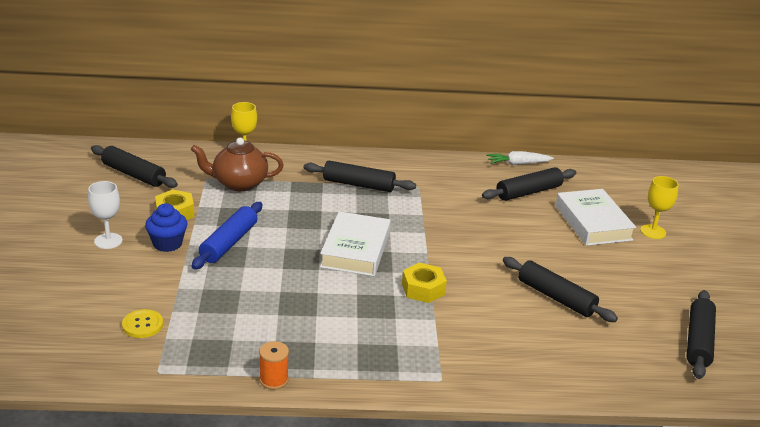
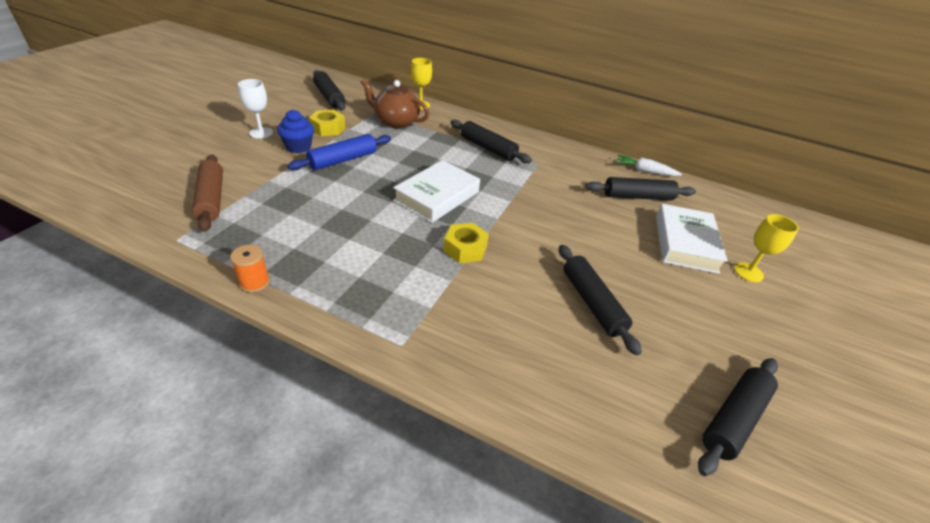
camera: 25 degrees right, 10 degrees up
yellow button [122,309,163,338] -> brown rolling pin [192,155,223,232]

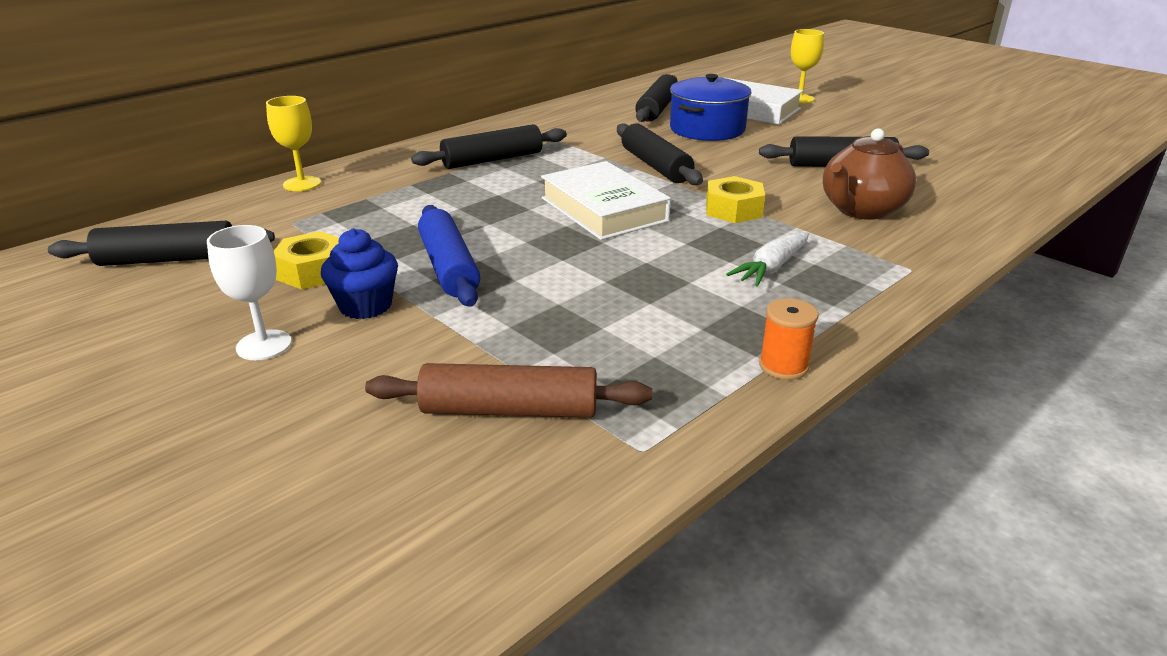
camera: 65 degrees left, 10 degrees down
brown teapot [361,79,429,129] -> brown teapot moved to [823,128,916,220]
white carrot [616,155,682,176] -> white carrot moved to [726,232,809,286]
black rolling pin [698,358,778,476] -> black rolling pin moved to [617,123,703,185]
none -> blue pot [670,74,752,141]

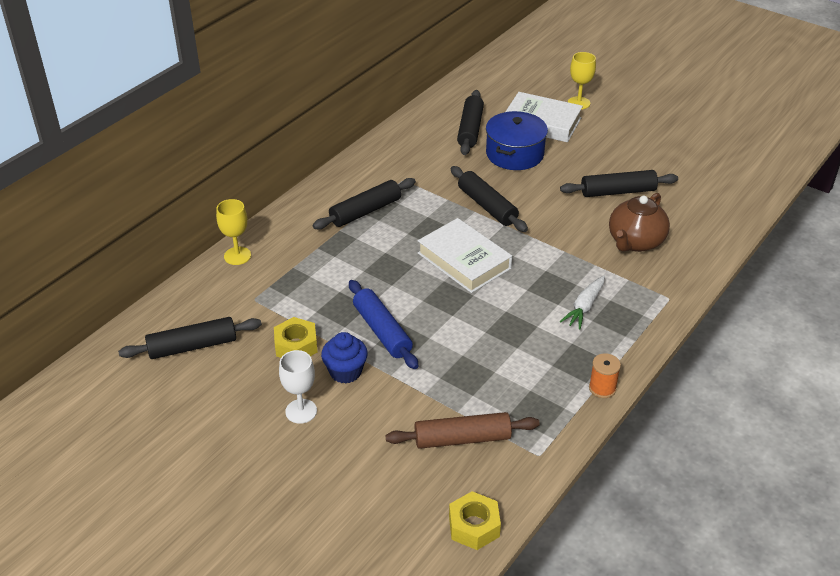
camera: 10 degrees left, 10 degrees up
yellow nut [706,176,765,223] -> yellow nut moved to [449,491,501,550]

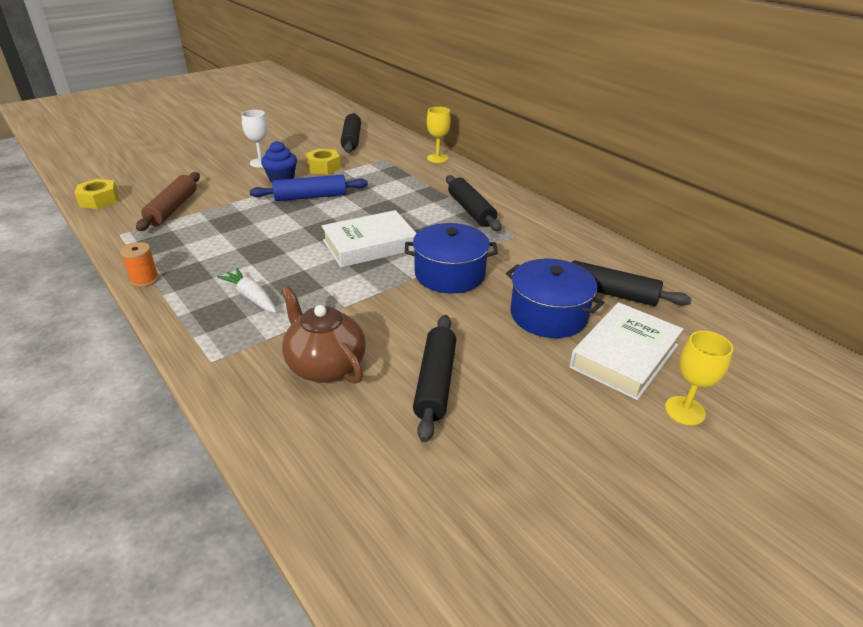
camera: 105 degrees right, 5 degrees down
black rolling pin [450,166,528,232] -> blue pot [405,223,498,294]

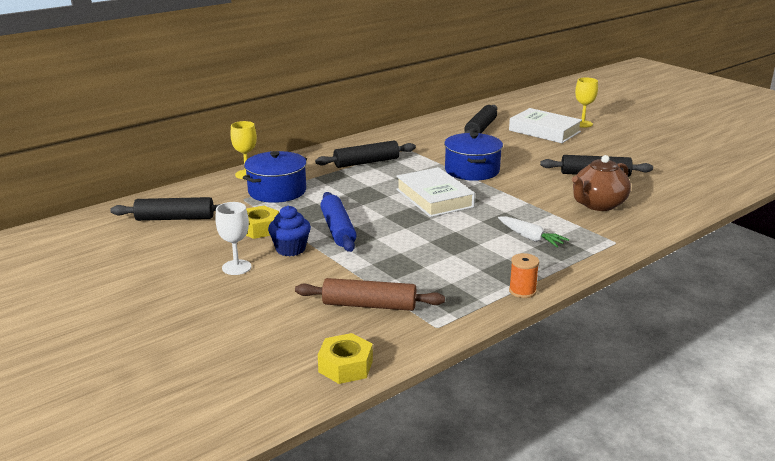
camera: 90 degrees left, 10 degrees down
white carrot [217,268,277,313] -> white carrot turned 90 degrees counterclockwise [498,216,569,248]
blue pot [506,259,604,338] -> blue pot moved to [243,151,307,203]

